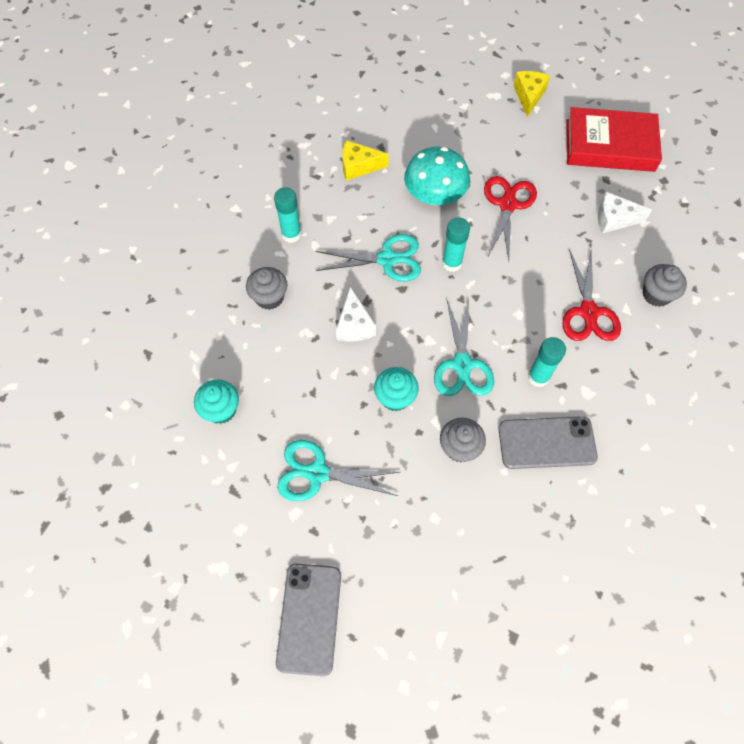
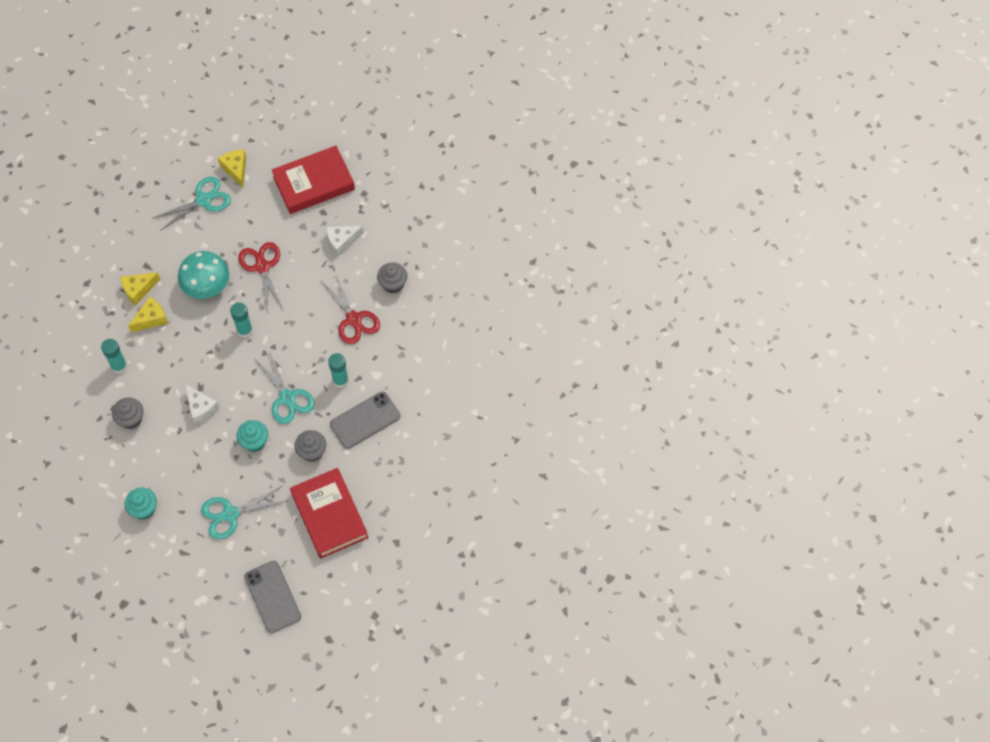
camera: 30 degrees left, 0 degrees up
turquoise scissors [316,234,421,282] -> turquoise scissors moved to [152,177,231,231]
none -> yellow cheese [128,296,168,332]
none -> red book [290,468,369,559]

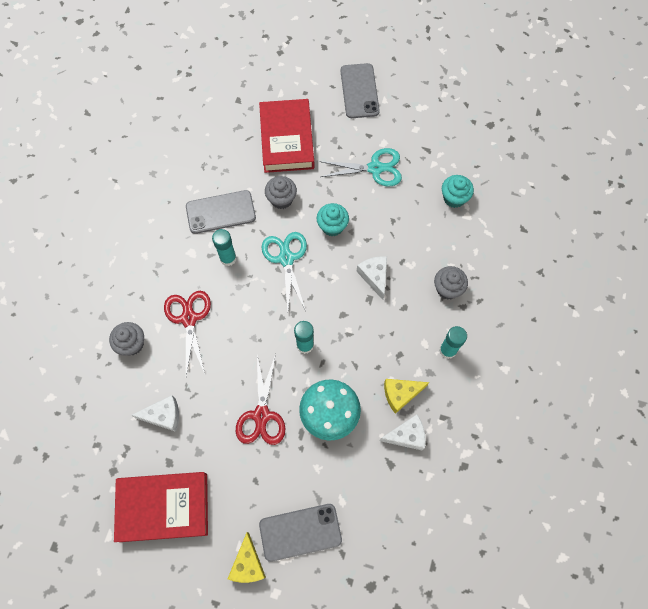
camera: 160 degrees left, 5 degrees up
yellow cheese [120,272,160,306] -> white cheese [379,414,425,451]
turquoise scissors [152,177,231,231] -> grey phone [259,504,342,562]

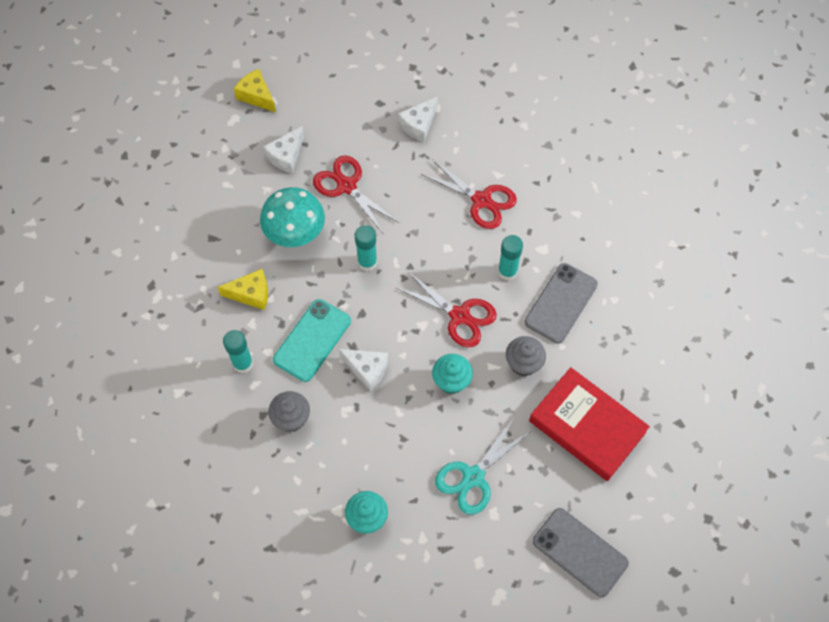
camera: 135 degrees right, 5 degrees down
grey cupcake [109,322,144,356] -> none
red book [114,472,208,542] -> none
grey phone [259,504,342,562] -> none
turquoise scissors [262,232,307,312] -> red scissors [395,271,497,347]
white cheese [379,414,425,451] -> white cheese moved to [263,126,304,173]
yellow cheese [384,379,429,414] -> yellow cheese turned 60 degrees clockwise [217,269,268,310]
none -> turquoise phone [273,299,351,382]

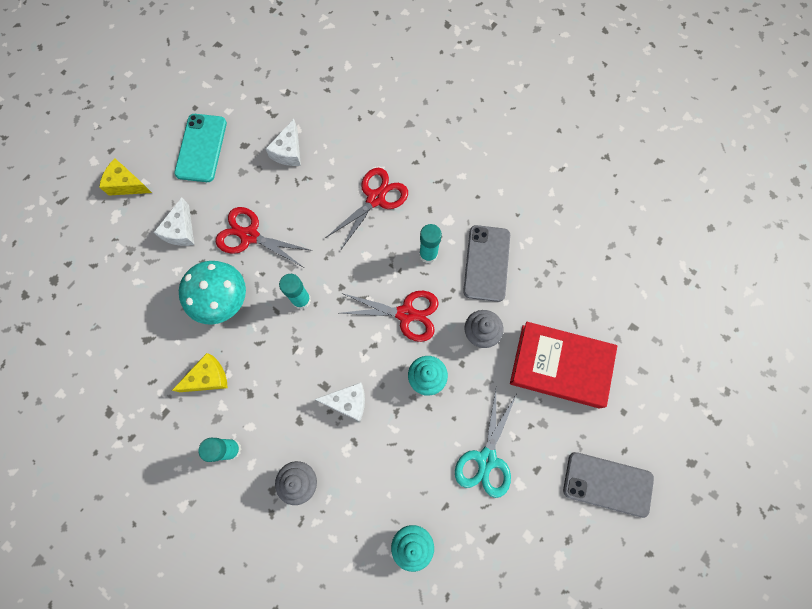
camera: 25 degrees left, 10 degrees up
turquoise phone [273,299,351,382] -> turquoise phone moved to [174,114,227,182]
red scissors [421,159,517,229] -> red scissors turned 60 degrees counterclockwise [327,168,408,249]

